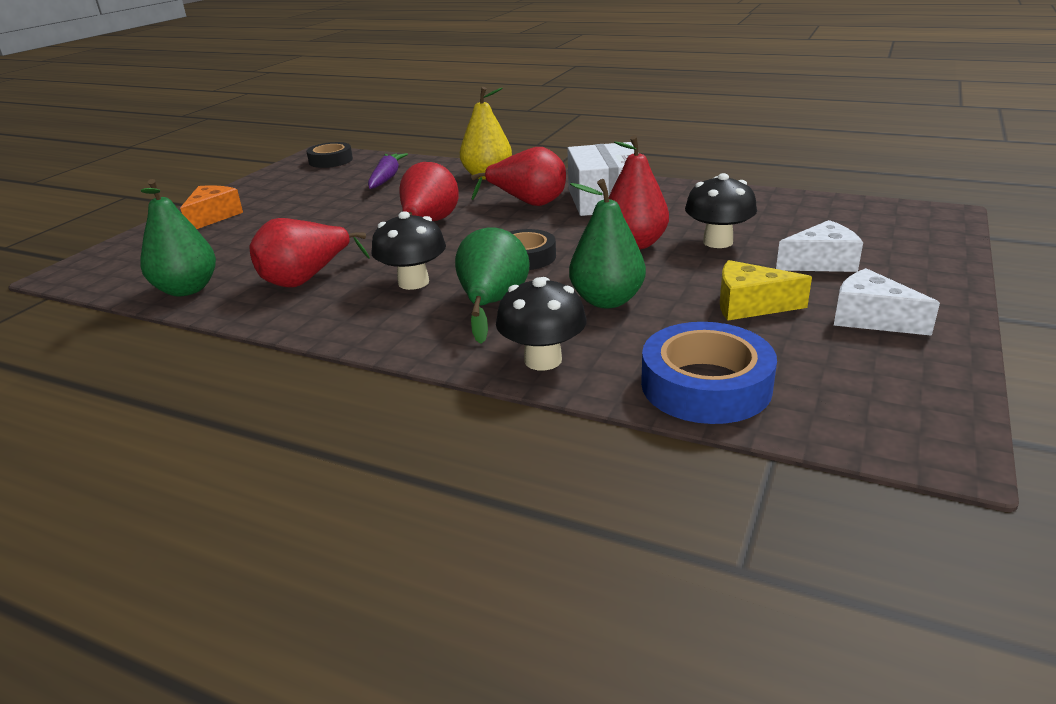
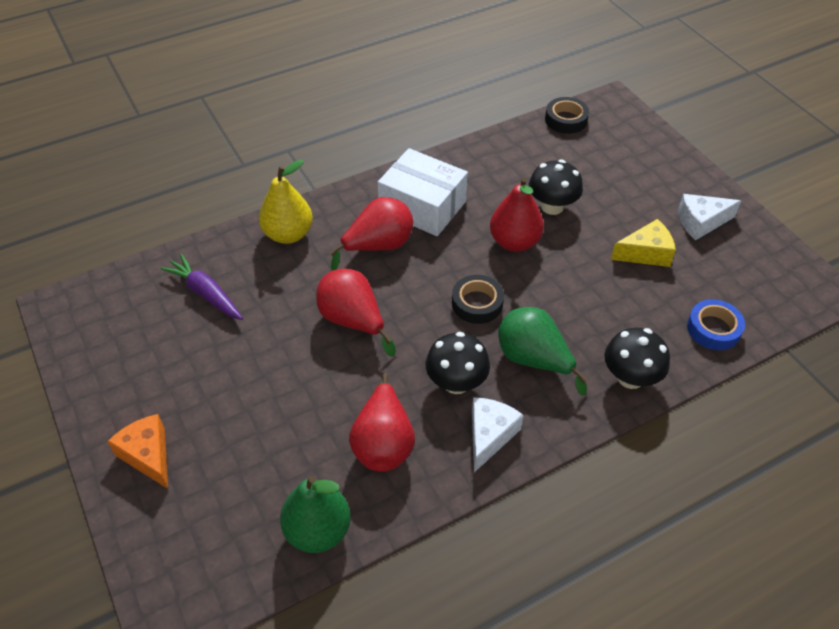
camera: 55 degrees left, 20 degrees up
black tape [306,142,353,168] -> black tape moved to [545,97,589,134]
green pear [569,179,646,308] -> none
blue tape [641,322,777,424] -> blue tape [687,299,745,350], size x0.65
yellow cheese [720,260,812,321] -> yellow cheese turned 150 degrees counterclockwise [611,219,676,267]
white cheese [776,220,863,272] -> white cheese moved to [472,397,524,472]

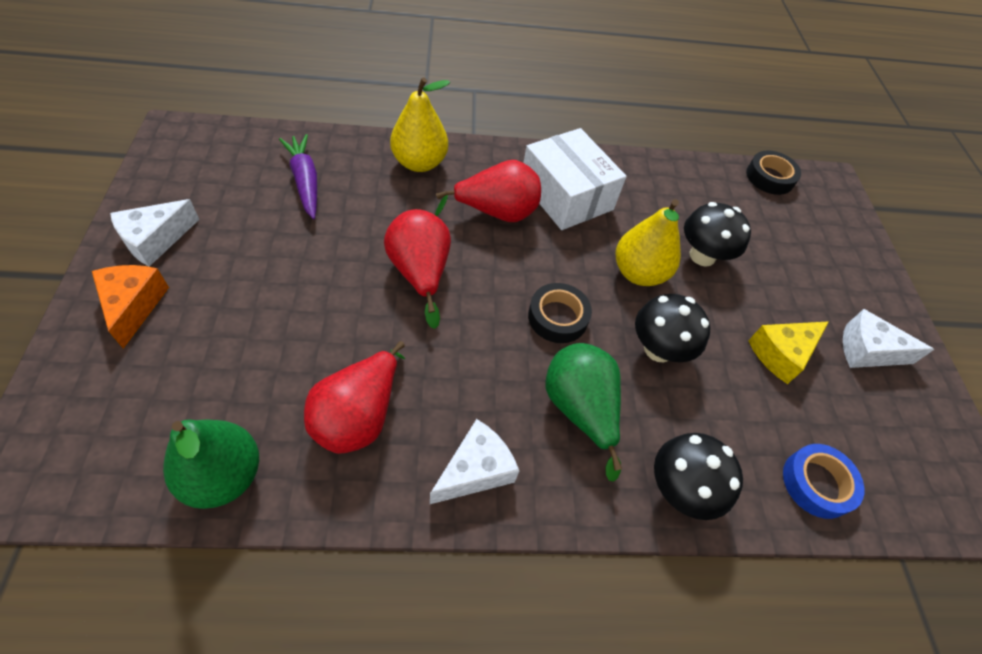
camera: 20 degrees right, 5 degrees up
black mushroom [426,332,490,394] -> black mushroom moved to [635,294,711,362]
red pear [490,177,544,252] -> yellow pear [616,199,681,286]
yellow cheese [611,219,676,267] -> yellow cheese turned 135 degrees clockwise [748,321,829,384]
none -> white cheese [110,199,200,267]

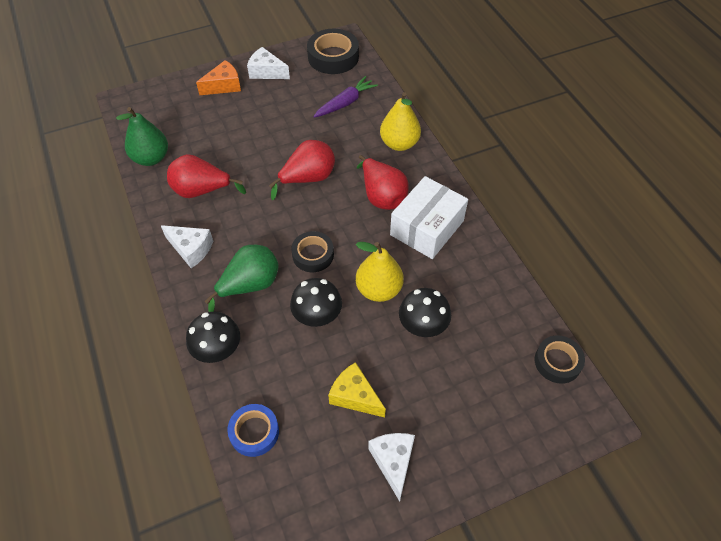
camera: 75 degrees right, 0 degrees up
none -> black tape [307,29,359,74]

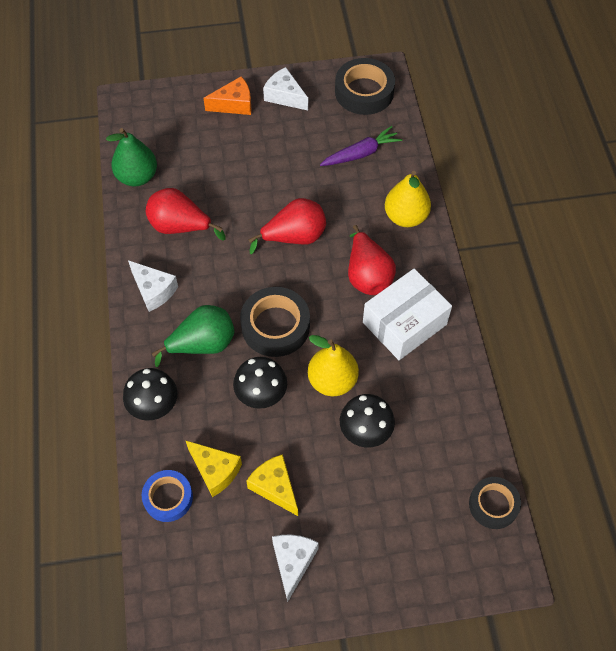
camera: 15 degrees right, 5 degrees up
black tape [291,231,334,272] -> black tape [240,287,310,357], size x1.54
none -> yellow cheese [185,440,242,497]

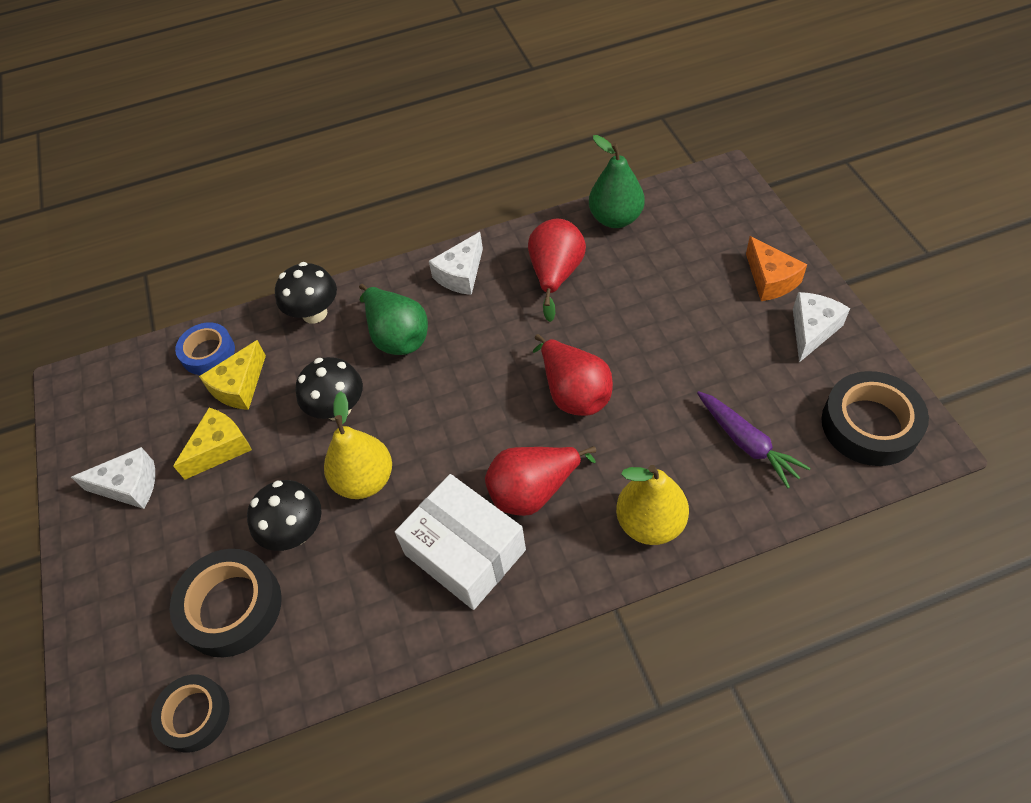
camera: 85 degrees right, 5 degrees down
black tape [240,287,310,357] -> black tape moved to [170,549,282,657]

